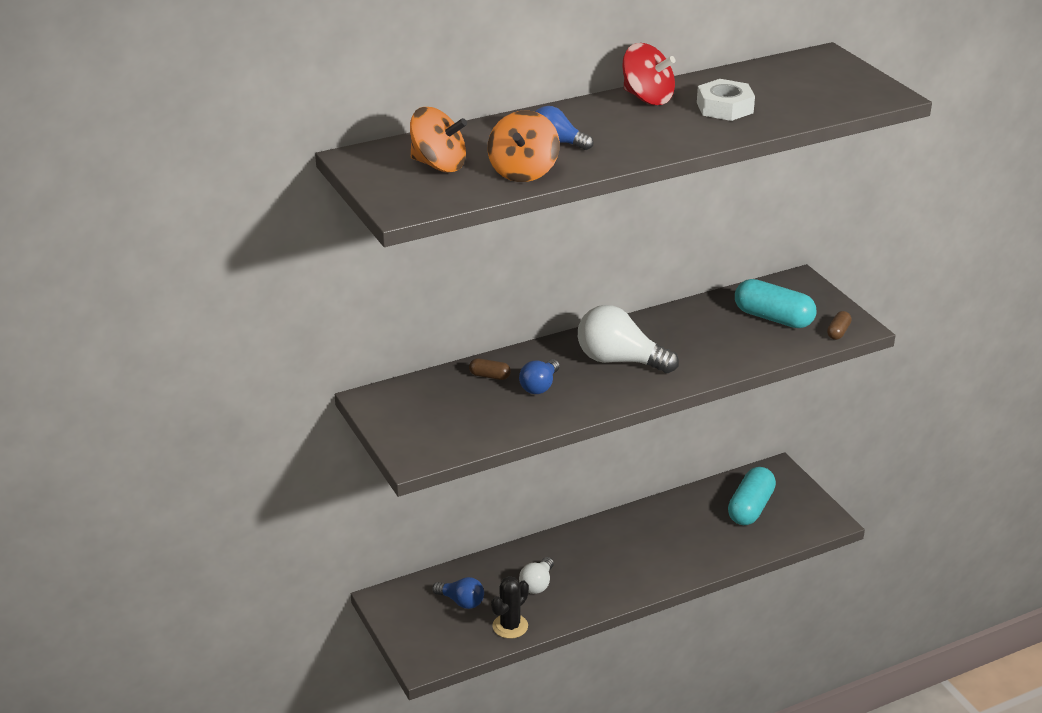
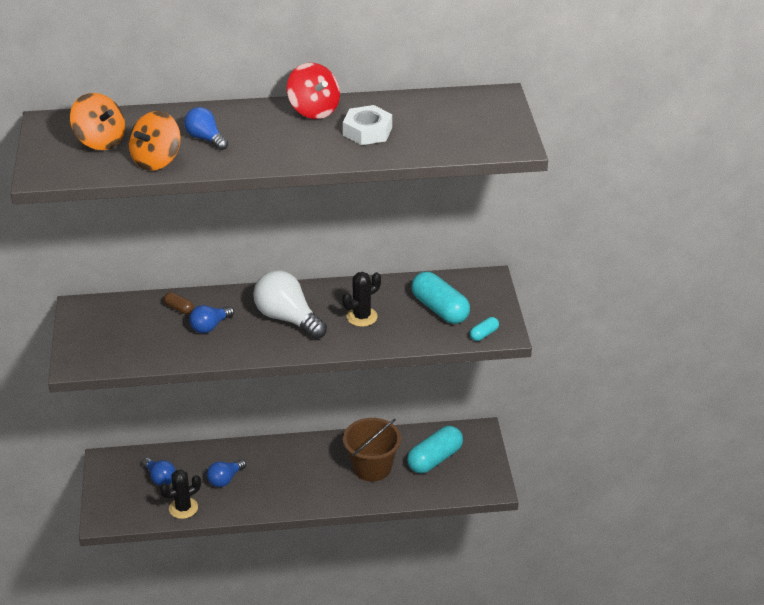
camera: 20 degrees right, 5 degrees up
white light bulb [519,557,554,594] -> blue light bulb [207,459,246,487]
brown capsule [827,311,852,340] -> turquoise capsule [470,317,499,341]
none -> black cactus [342,272,381,327]
none -> brown bucket [343,418,401,482]

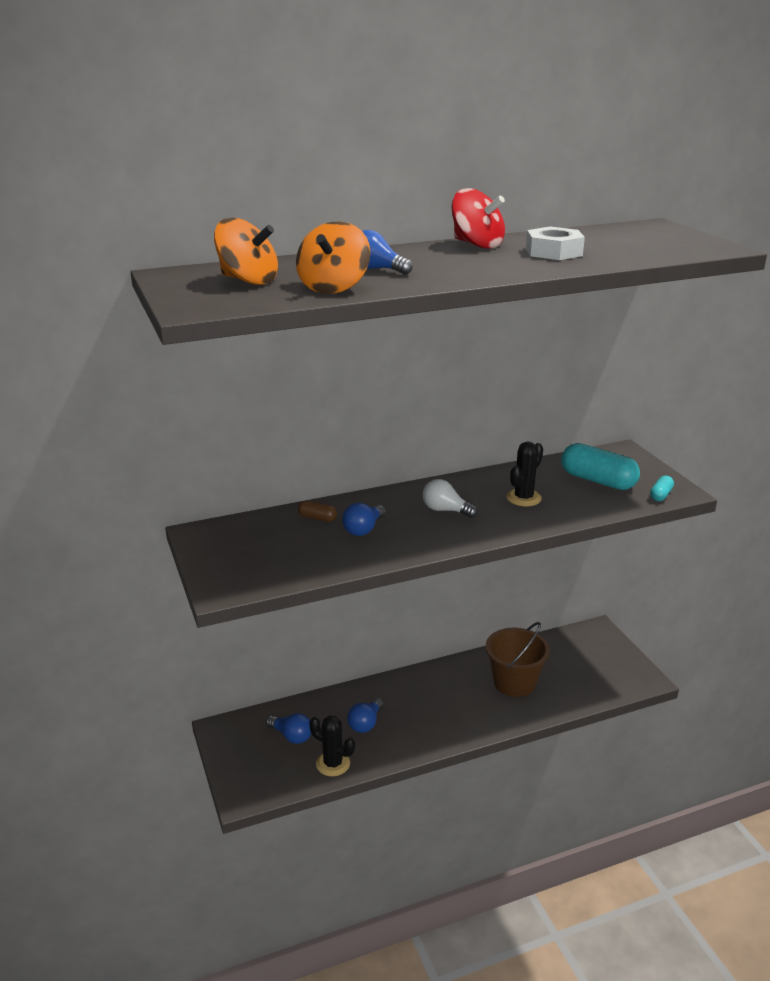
camera: 15 degrees left, 10 degrees down
black cactus [160,470,201,519] -> black cactus turned 75 degrees clockwise [309,716,355,776]
white light bulb [253,270,327,339] -> white light bulb [423,479,478,518], size x0.57
turquoise capsule [407,426,463,473] -> none

